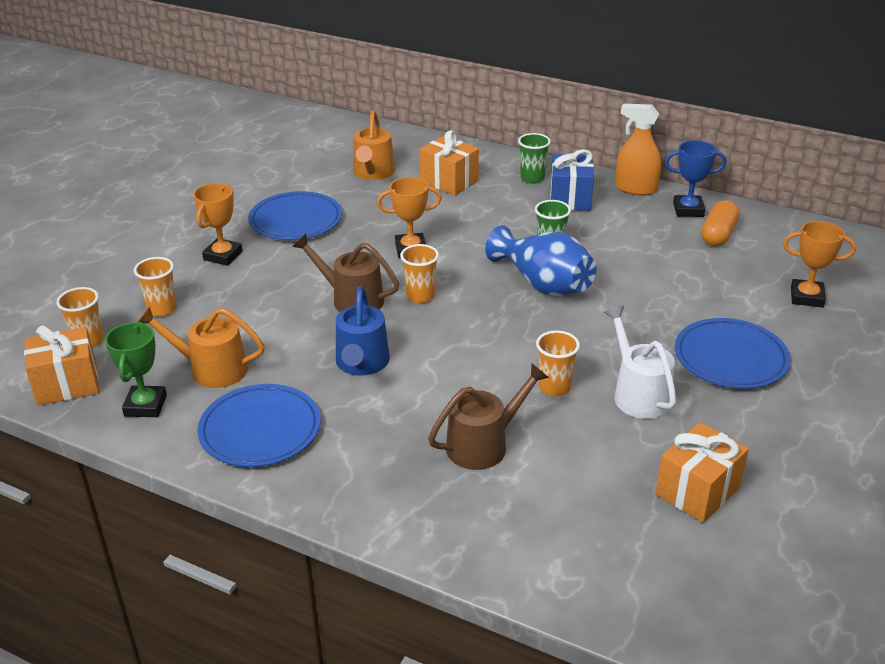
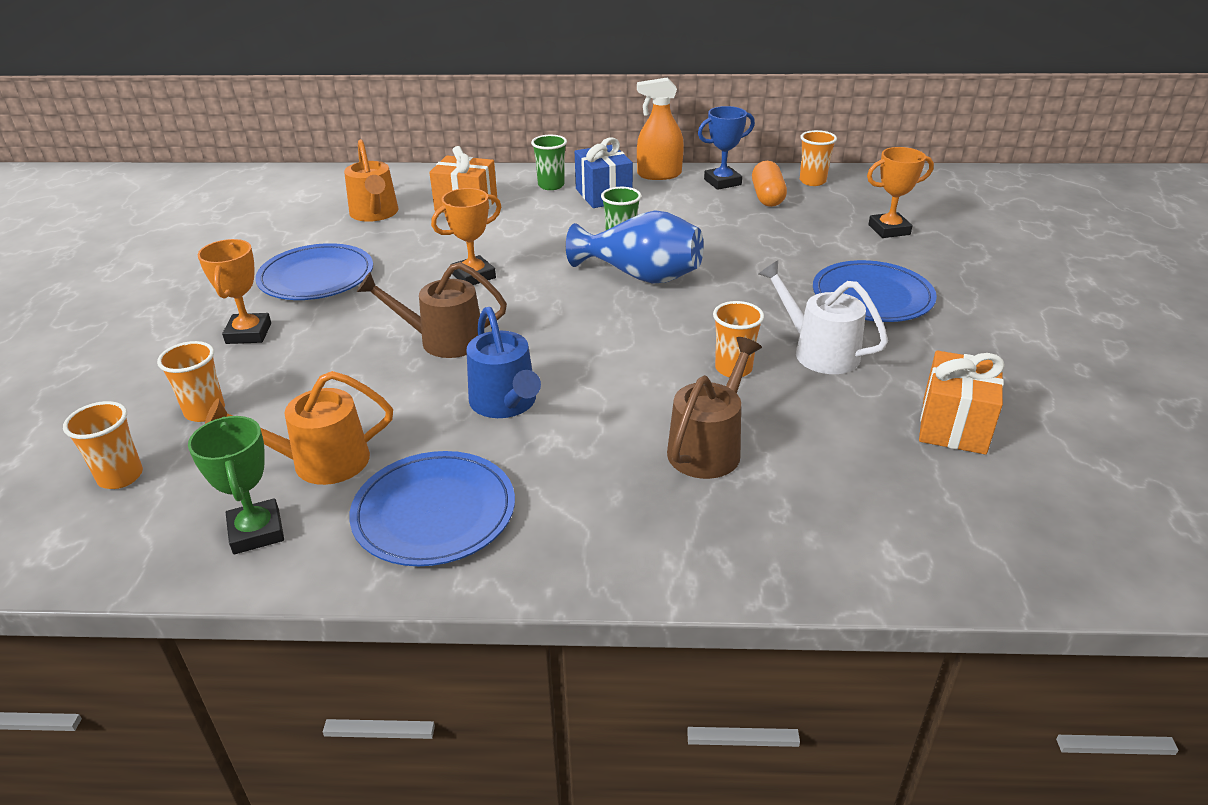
camera: 25 degrees left, 0 degrees up
orange gift [24,325,99,406] -> none
orange cup [400,244,439,303] -> orange cup moved to [800,130,837,186]

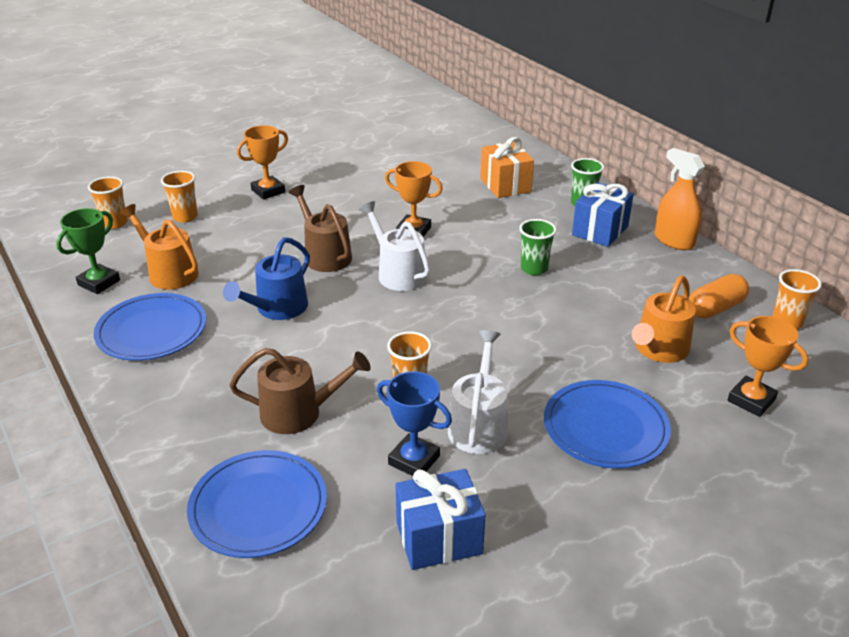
camera: 55 degrees right, 0 degrees up
blue plate [255,243,373,300] -> blue plate moved to [187,450,327,558]
orange watering can [344,139,399,222] -> orange watering can moved to [632,276,696,363]
blue vase [566,210,704,284] -> none
blue trophy [698,106,755,190] -> blue trophy moved to [377,372,452,476]
orange gift [919,350,1005,454] -> blue gift [396,469,486,570]
none -> white watering can [359,201,430,291]

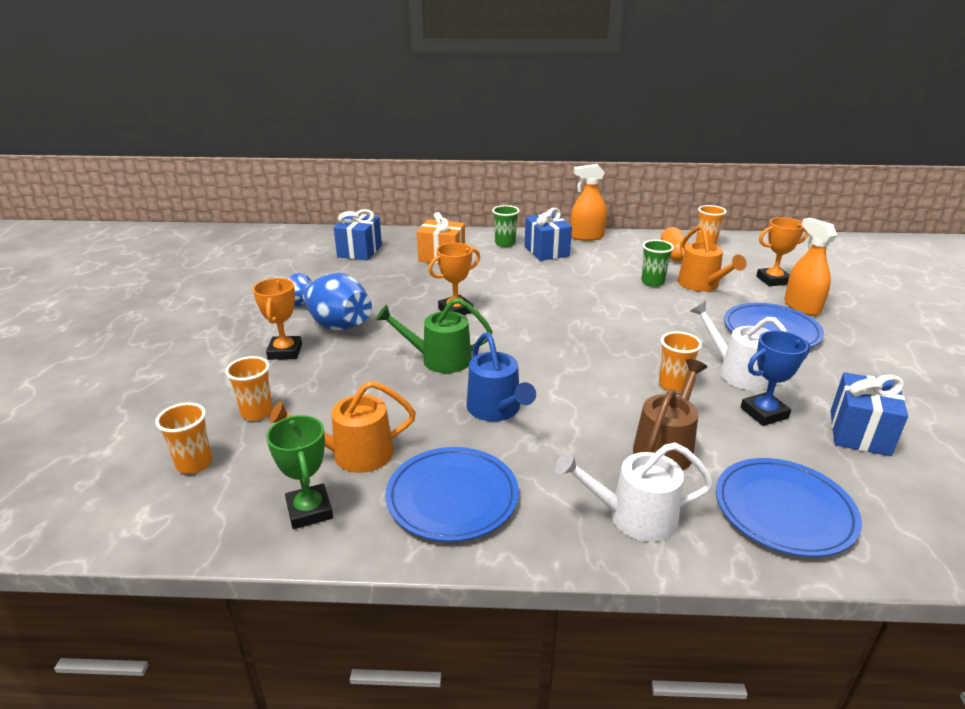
camera: 55 degrees left, 5 degrees down
brown watering can [289,185,352,272] -> green watering can [376,298,492,373]
white watering can [359,201,430,291] -> white watering can moved to [555,442,713,542]
green cup [519,219,557,275] -> green cup moved to [641,240,674,287]
none -> blue vase [288,273,372,331]
none -> blue gift [334,209,382,260]
none -> orange spray bottle [784,218,837,316]

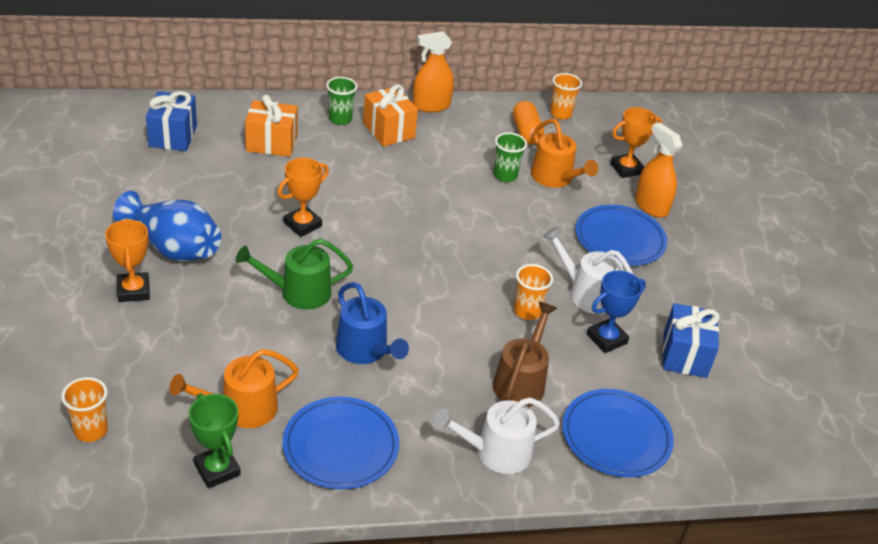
camera: 15 degrees left, 10 degrees up
orange cup [225,356,273,421] -> none
blue gift [525,208,572,261] -> orange gift [363,84,418,147]

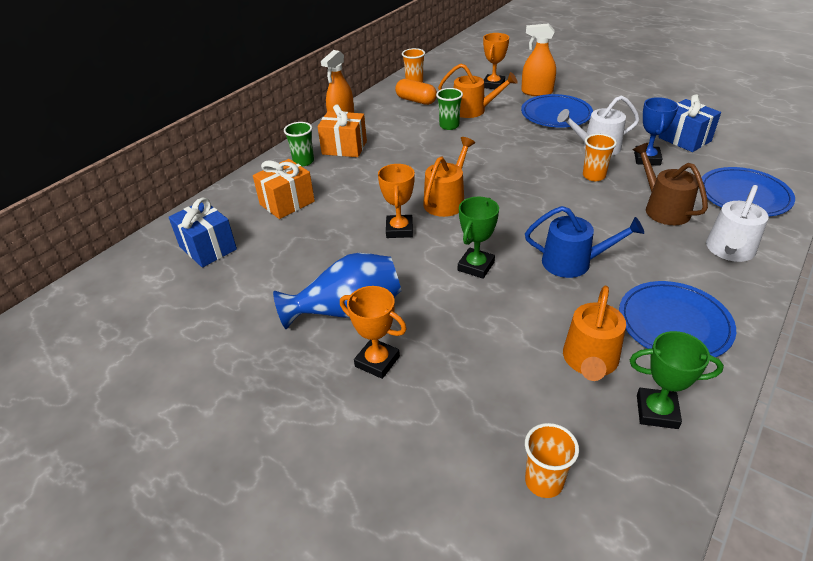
camera: 40 degrees left, 0 degrees up
green watering can [236,239,353,310] -> green trophy [458,197,499,279]
none -> orange watering can [423,137,475,217]

